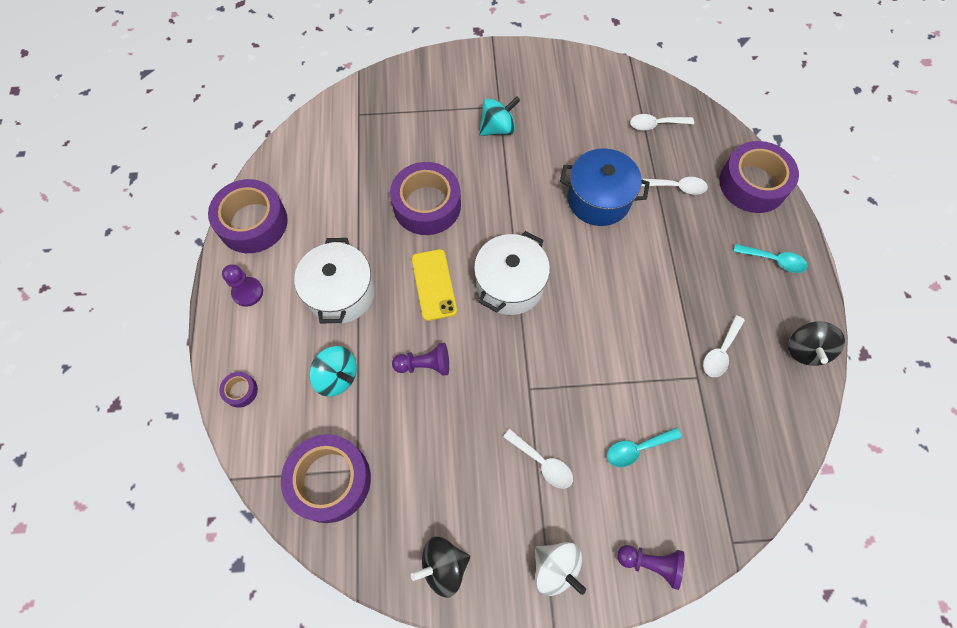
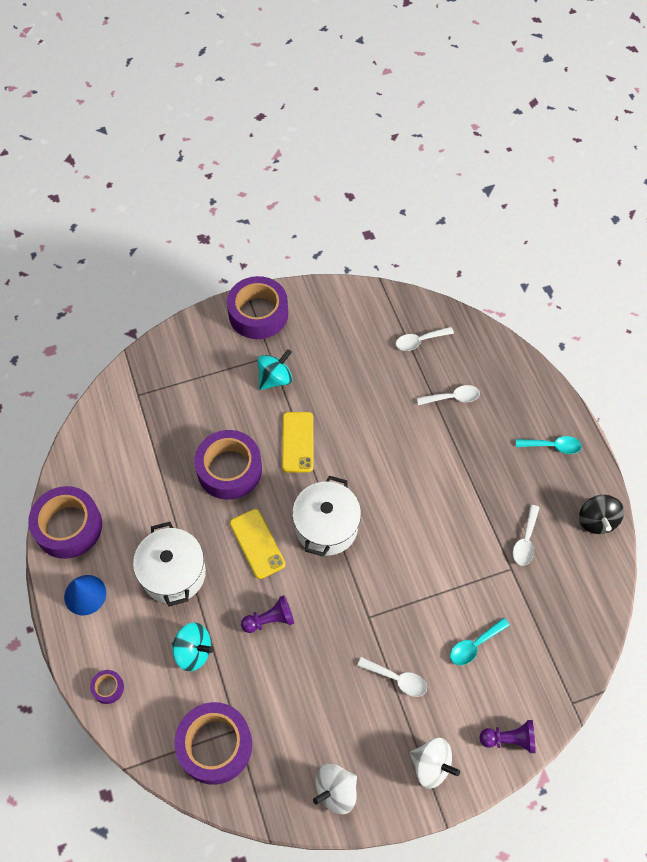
camera: 15 degrees left, 5 degrees down
purple pawn [222,264,263,307] -> blue cone [64,575,106,616]
black spinning top [411,537,470,598] -> white spinning top [313,764,357,814]
blue pot [560,148,650,226] -> none
purple tape [719,141,799,213] -> purple tape moved to [227,276,288,339]
none -> yellow phone [282,412,314,472]

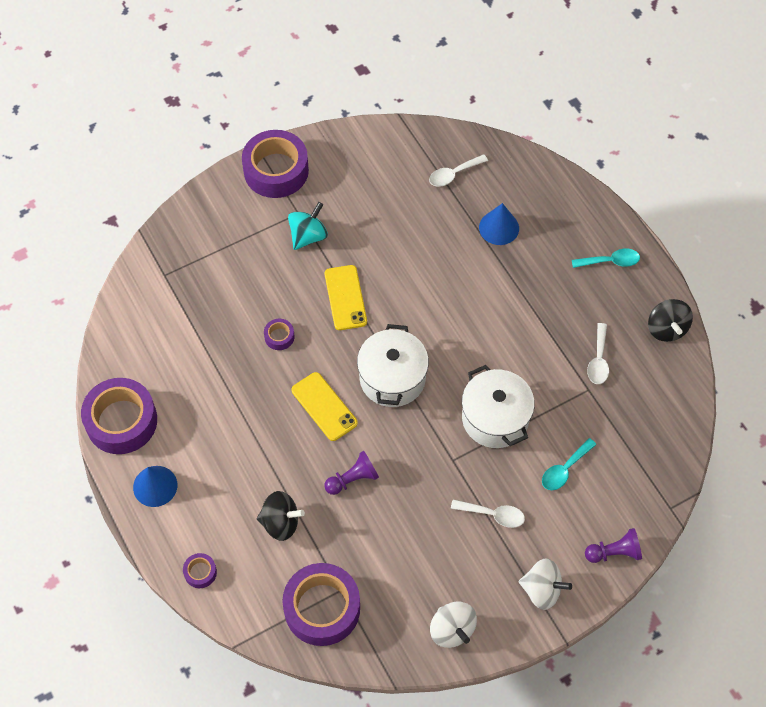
camera: 10 degrees left, 0 degrees up
white pot [133,522,206,607] -> white pot moved to [462,365,535,448]
turquoise spinning top [171,623,214,671] -> black spinning top [257,491,305,541]
purple tape [194,430,262,500] -> purple tape [264,319,294,350], size x0.43
white spinning top [313,764,357,814] -> white spinning top turned 75 degrees counterclockwise [430,602,477,648]
white spoon [417,385,480,405] -> blue cone [479,203,519,245]

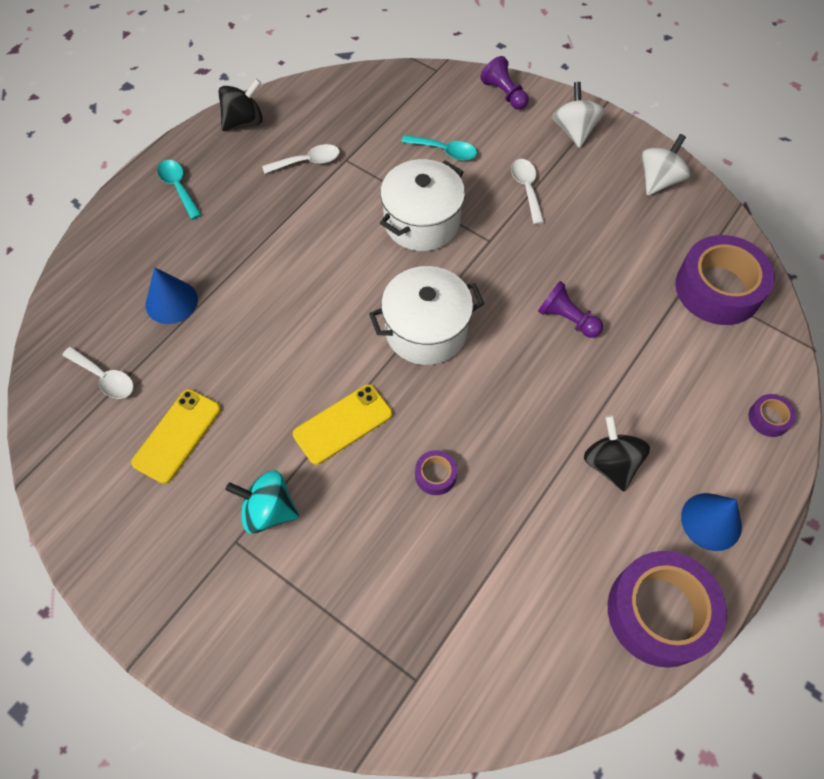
camera: 115 degrees left, 0 degrees up
purple tape [242,130,309,198] -> none
black spinning top [257,491,305,541] -> black spinning top moved to [584,415,650,491]
yellow phone [291,372,358,441] -> yellow phone moved to [131,389,221,484]

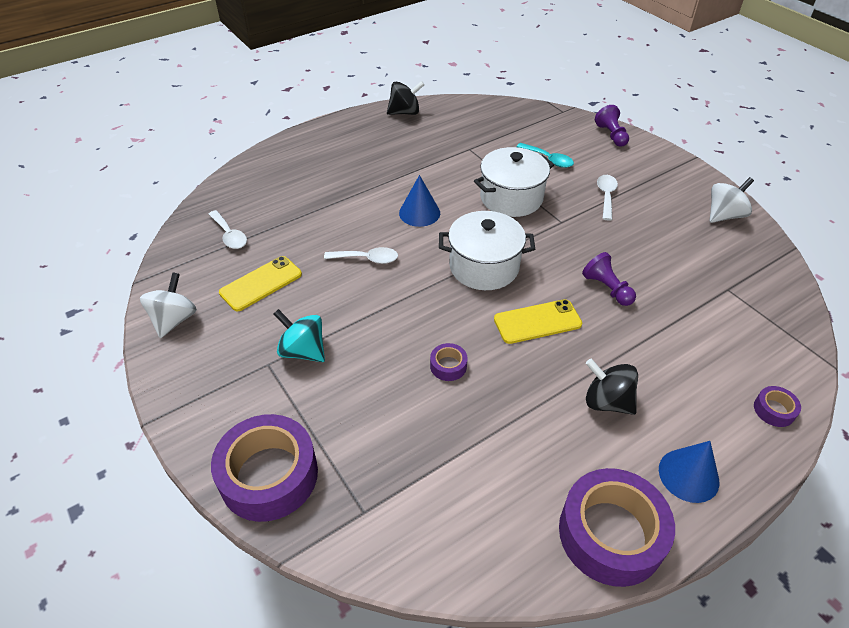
camera: 20 degrees right, 15 degrees down
blue cone [146,267,198,324] -> blue cone moved to [399,175,440,227]
turquoise spoon [157,160,201,220] -> none
white spoon [262,144,340,174] -> white spoon moved to [324,247,398,264]
yellow phone [293,384,392,465] -> yellow phone moved to [494,299,582,344]
white spinning top [552,82,605,148] -> white spinning top moved to [140,272,197,338]
black spinning top [584,415,650,491] -> black spinning top turned 60 degrees counterclockwise [586,359,638,415]
purple tape [675,235,775,325] -> purple tape moved to [211,414,318,522]

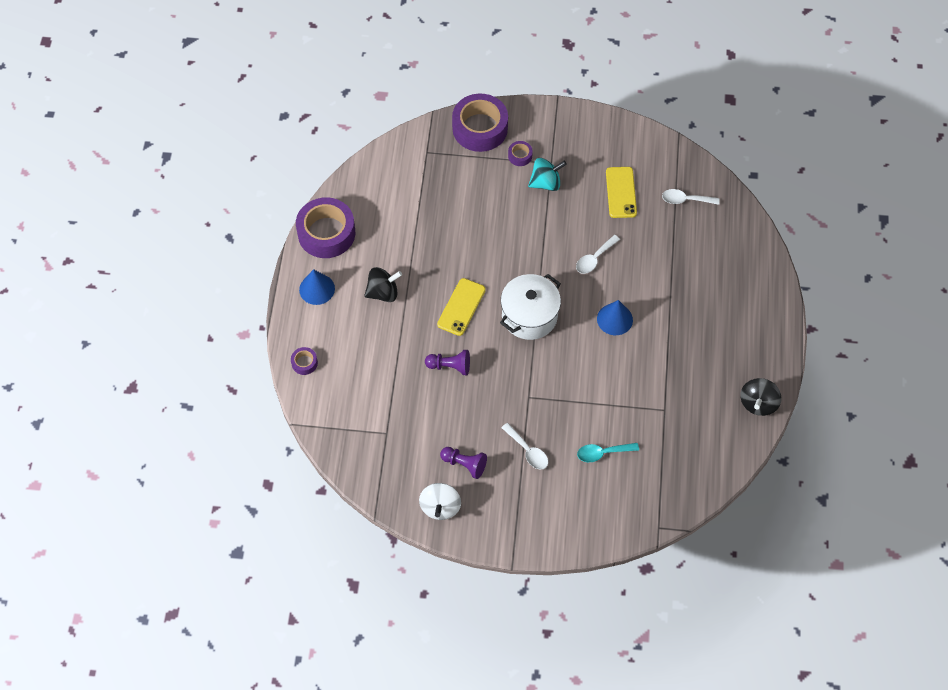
camera: 130 degrees right, 15 degrees up
white spinning top [140,272,197,338] -> none
purple tape [430,343,468,381] -> purple tape moved to [508,141,533,166]
white pot [474,147,554,217] -> none
purple pawn [595,105,629,147] -> purple pawn moved to [440,447,487,479]

